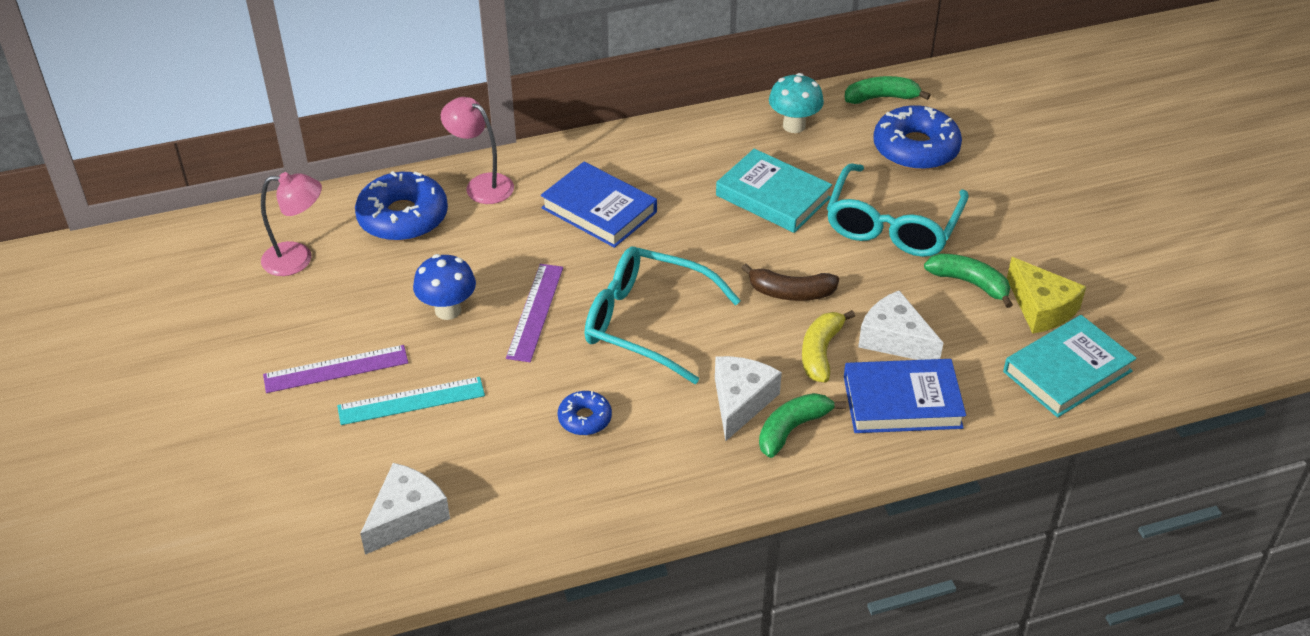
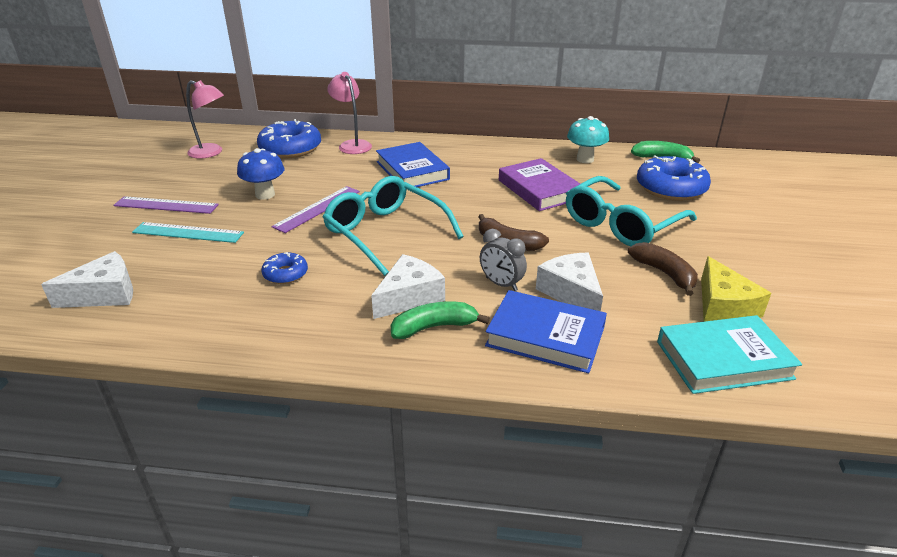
camera: 25 degrees right, 10 degrees down
turquoise book [716,149,832,233] -> purple book [499,158,580,211]
yellow banana [802,310,855,383] -> grey clock [480,229,527,291]
green banana [924,253,1013,308] -> brown banana [628,242,698,296]

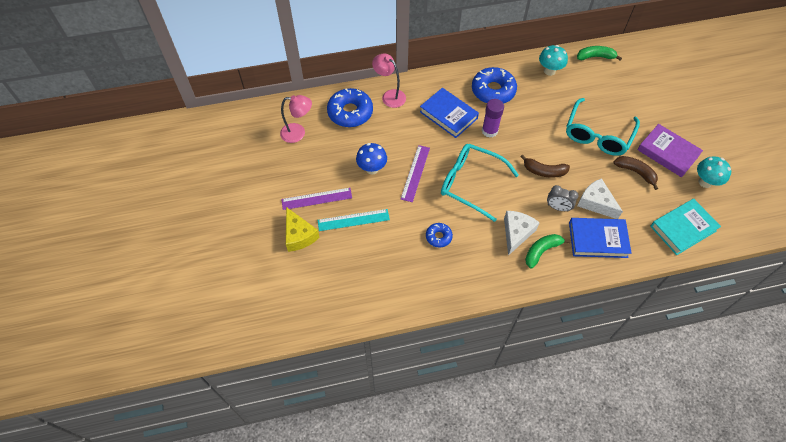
camera: 20 degrees left, 25 degrees up
white cheese [41,251,133,308] -> none
purple book [499,158,580,211] -> purple book moved to [637,124,703,177]
blue donut [637,155,711,201] -> blue donut moved to [472,67,517,104]
yellow cheese [701,256,771,322] -> yellow cheese moved to [286,207,320,252]
none -> purple glue stick [482,99,504,138]
none -> turquoise mushroom [697,156,731,188]

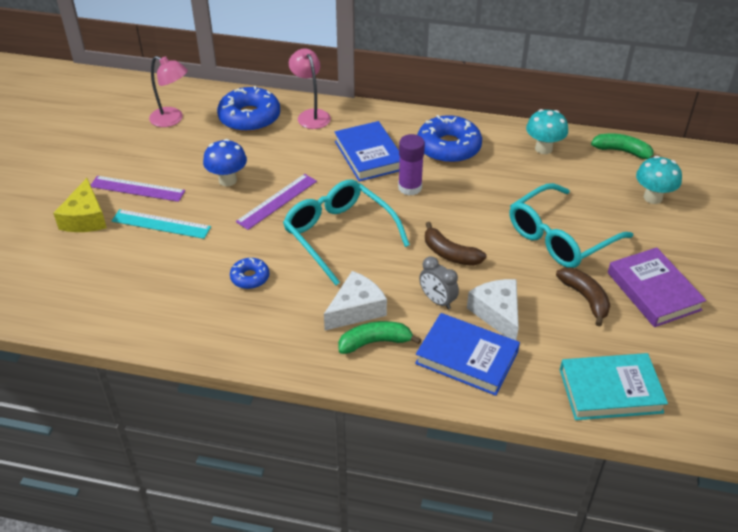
camera: 25 degrees right, 15 degrees down
turquoise mushroom [697,156,731,188] -> turquoise mushroom moved to [636,156,682,204]

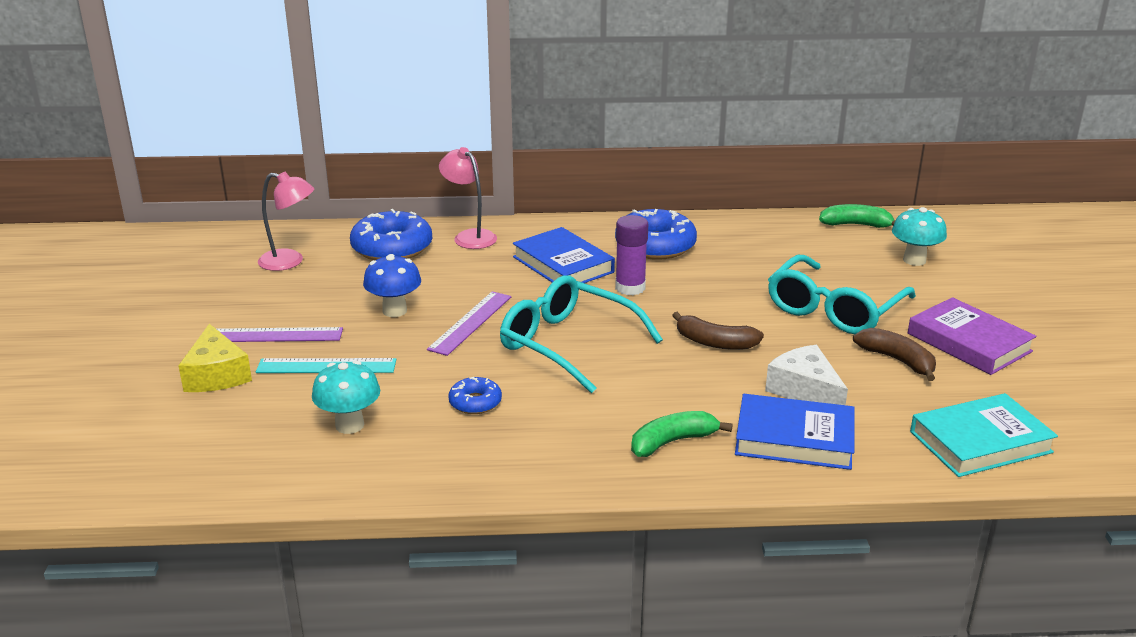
camera: 15 degrees left, 15 degrees down
white cheese [324,271,387,330] -> none
grey clock [419,256,459,309] -> none
turquoise mushroom [526,109,568,154] -> turquoise mushroom moved to [312,361,380,434]

